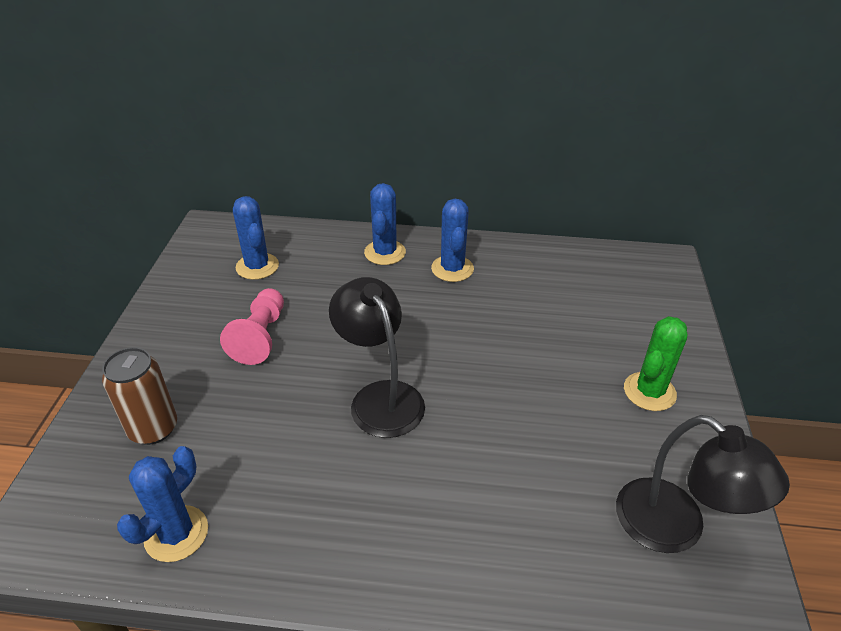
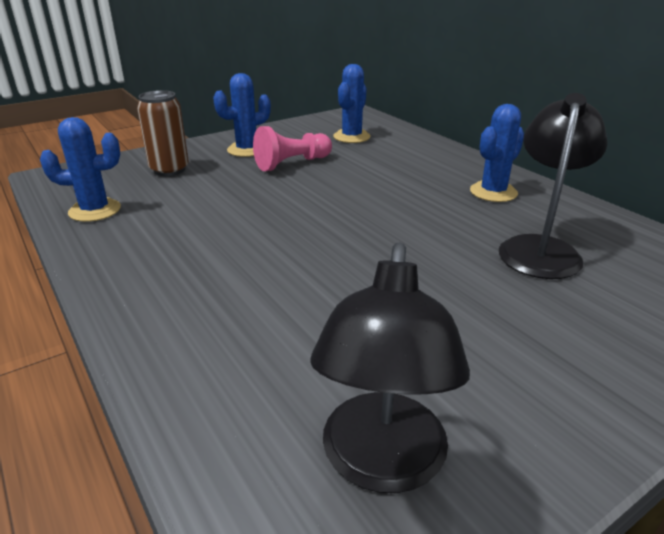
camera: 50 degrees right, 10 degrees down
black lamp [329,277,425,438] -> black lamp moved to [499,93,608,279]
blue cactus [364,183,406,265] -> blue cactus moved to [213,73,271,157]
green cactus [624,316,687,411] -> none

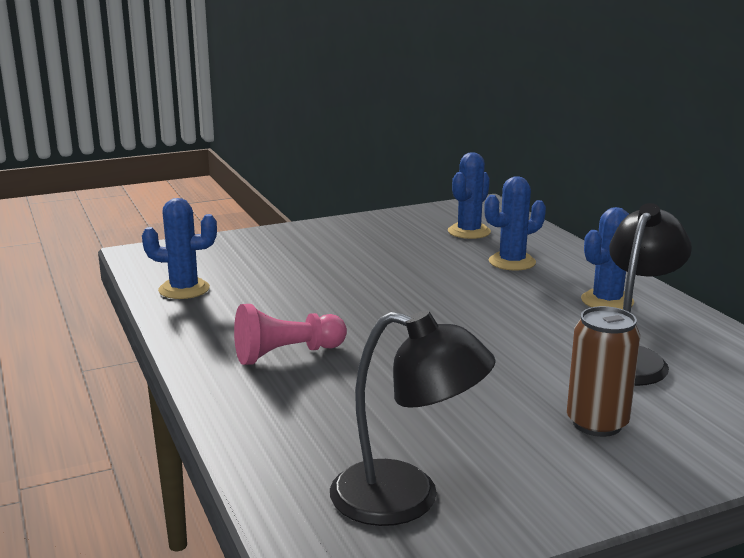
camera: 10 degrees right, 10 degrees down
brown can [137,90,189,176] -> brown can moved to [567,306,640,437]
blue cactus [213,73,271,157] -> blue cactus moved to [484,176,546,270]
pink pawn [253,126,332,171] -> pink pawn moved to [234,304,347,365]
black lamp [310,242,470,493] -> black lamp turned 90 degrees counterclockwise [330,310,496,526]

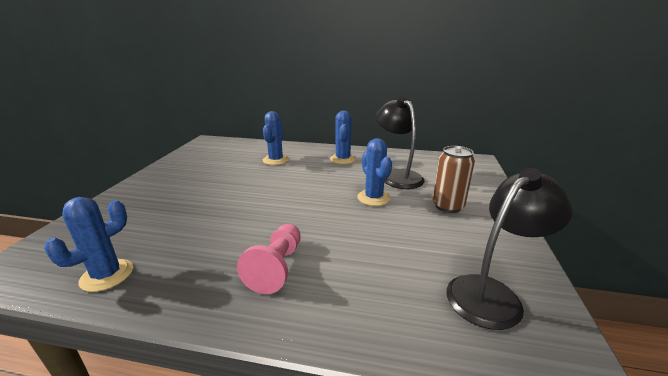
camera: 55 degrees left, 5 degrees up
blue cactus [448,152,491,239] -> blue cactus moved to [357,138,392,206]

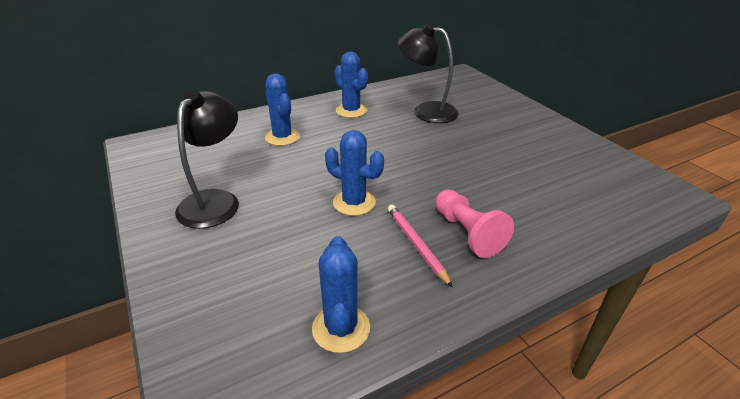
camera: 40 degrees left, 10 degrees up
blue cactus [357,138,392,206] -> blue cactus moved to [325,130,384,216]
brown can [433,146,475,213] -> none
black lamp [446,168,573,330] -> black lamp moved to [175,90,239,229]
none -> pink pencil [388,205,453,288]

